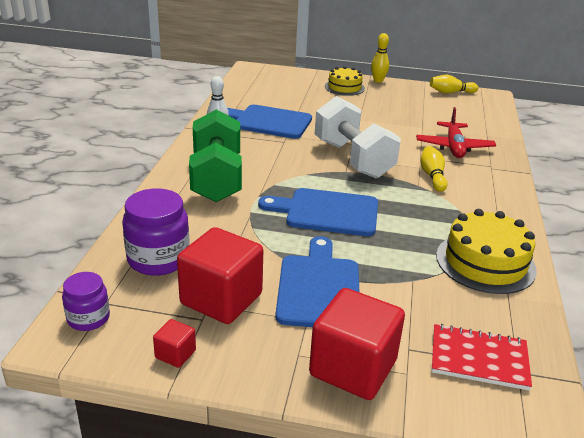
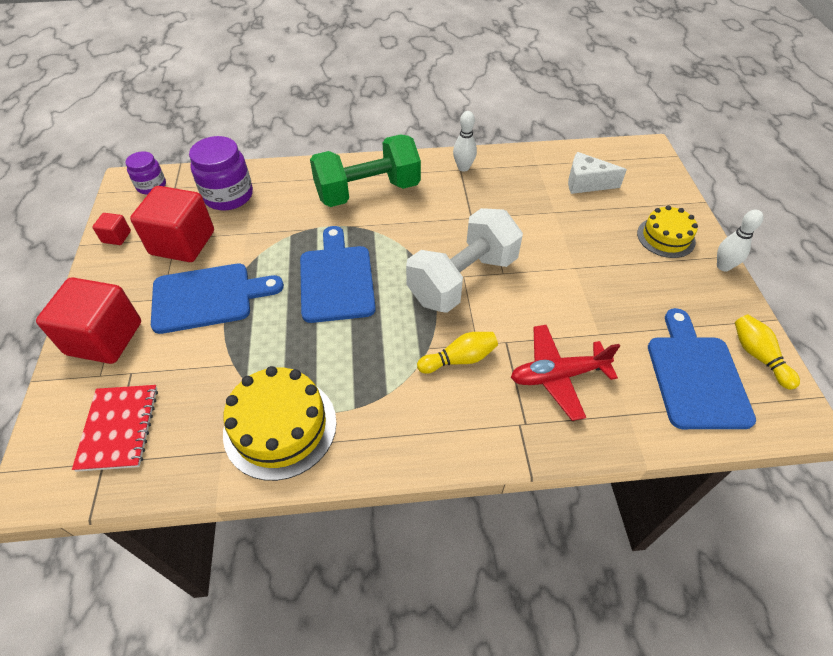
camera: 75 degrees right, 20 degrees up
blue cutting board [227,105,312,139] -> blue cutting board moved to [648,308,756,429]
yellow bowling pin [371,33,389,83] -> white bowling pin [717,210,763,272]
none -> white cheese [568,152,627,194]

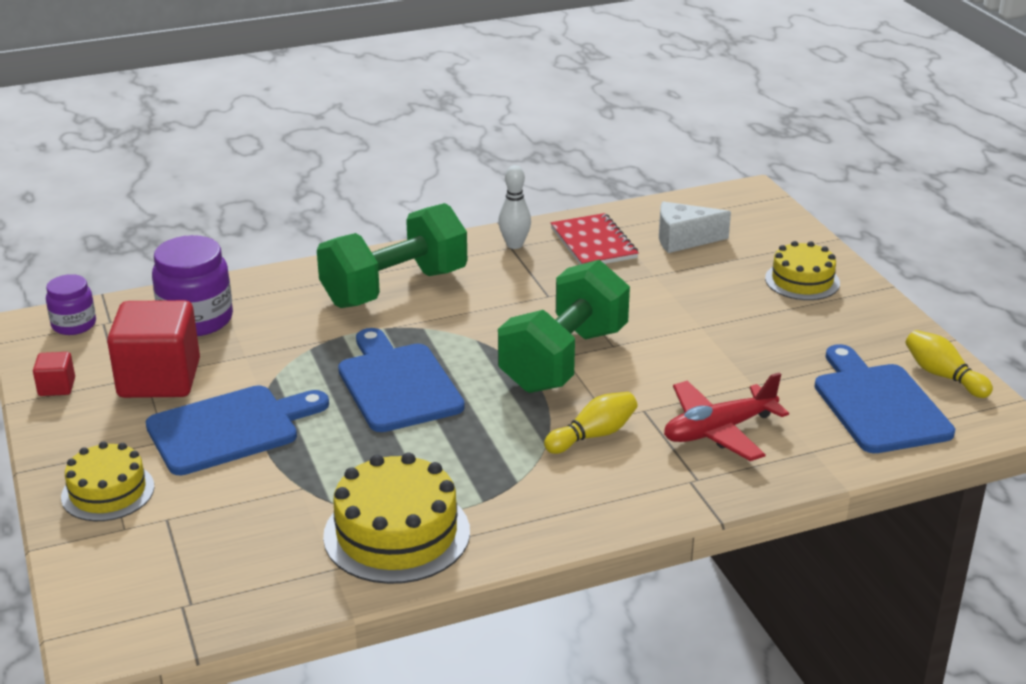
camera: 15 degrees left, 20 degrees down
red cube [36,277,141,364] -> yellow cake [61,441,154,521]
red notebook [72,385,158,472] -> red notebook moved to [551,213,639,265]
white dumbbell [406,208,523,313] -> green dumbbell [498,260,630,393]
white bowling pin [717,210,763,272] -> none

